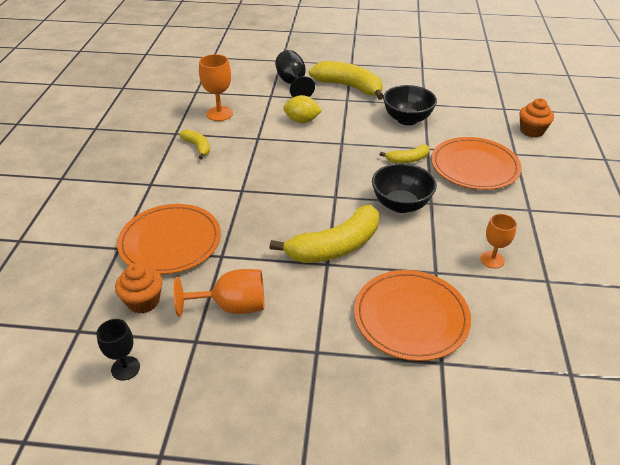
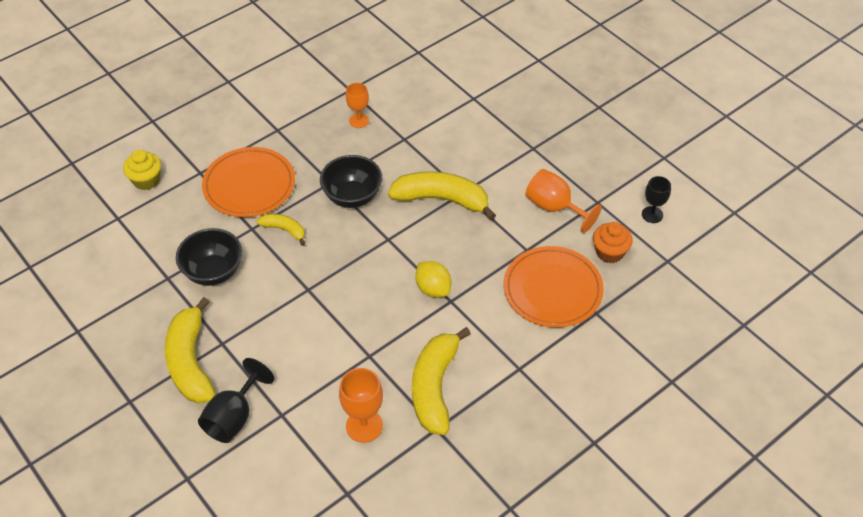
camera: 135 degrees left, 10 degrees up
yellow banana [179,130,210,159] -> yellow banana [412,327,471,435], size x1.95
yellow lemon [283,95,322,123] -> yellow lemon moved to [415,261,451,298]
orange plate [354,270,471,361] -> none
orange cupcake [519,98,554,137] -> yellow cupcake [123,150,161,190]

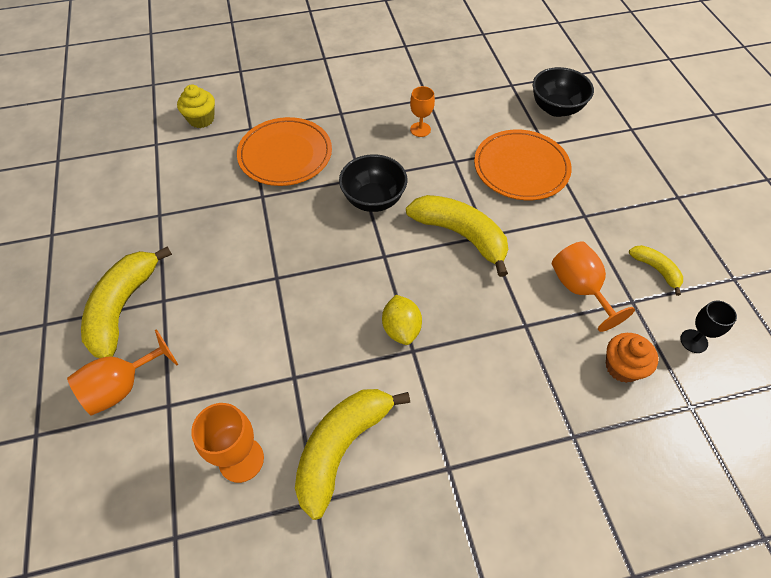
camera: 25 degrees right, 5 degrees up
black bowl [176,228,242,286] -> black bowl moved to [533,67,594,117]
black goblet [198,358,274,443] -> orange goblet [67,329,178,416]
yellow banana [257,214,305,245] -> yellow banana moved to [629,245,683,296]
orange plate [504,246,604,328] -> orange plate moved to [474,130,572,200]

